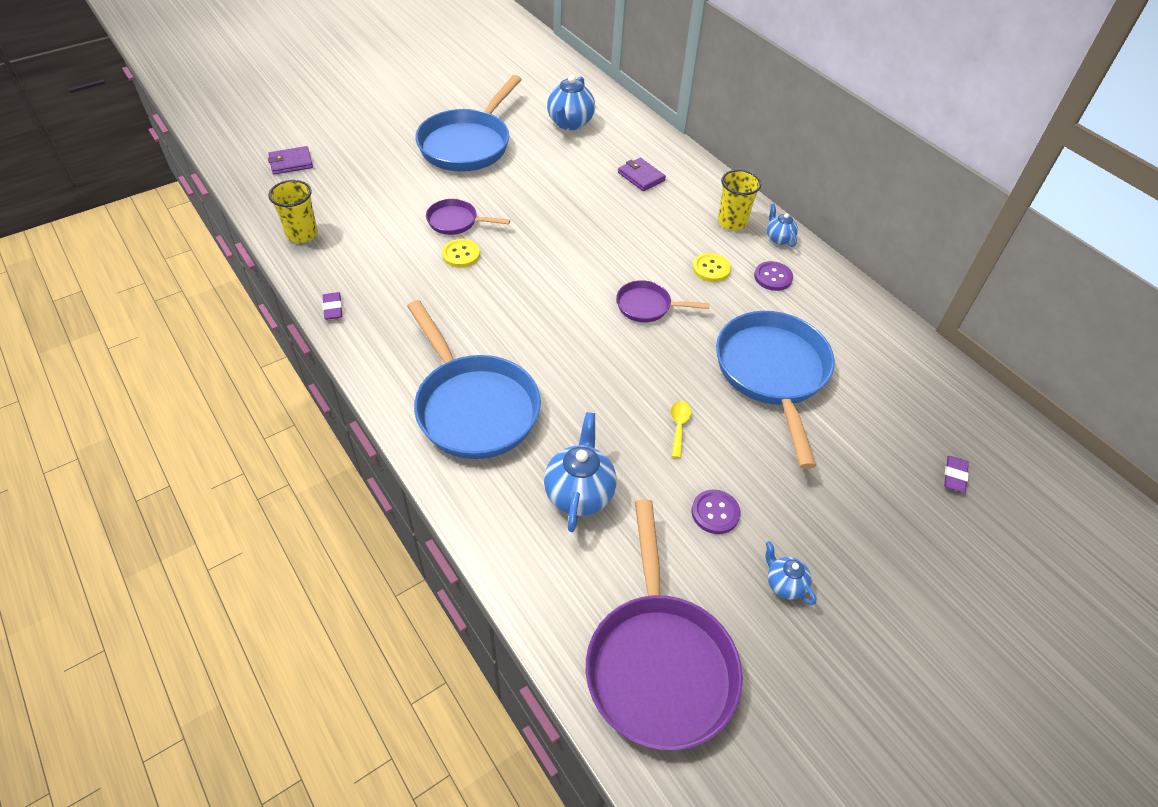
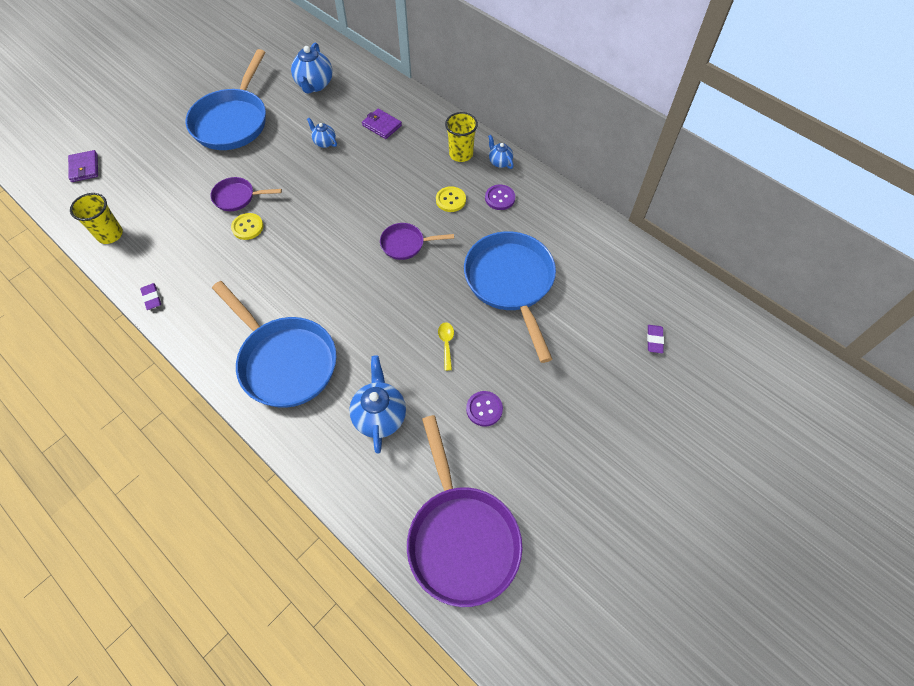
camera: 10 degrees left, 10 degrees up
purple wallet [268,146,313,175] -> purple wallet turned 75 degrees counterclockwise [68,150,98,182]
blue teapot [765,541,817,605] -> blue teapot moved to [307,118,337,148]

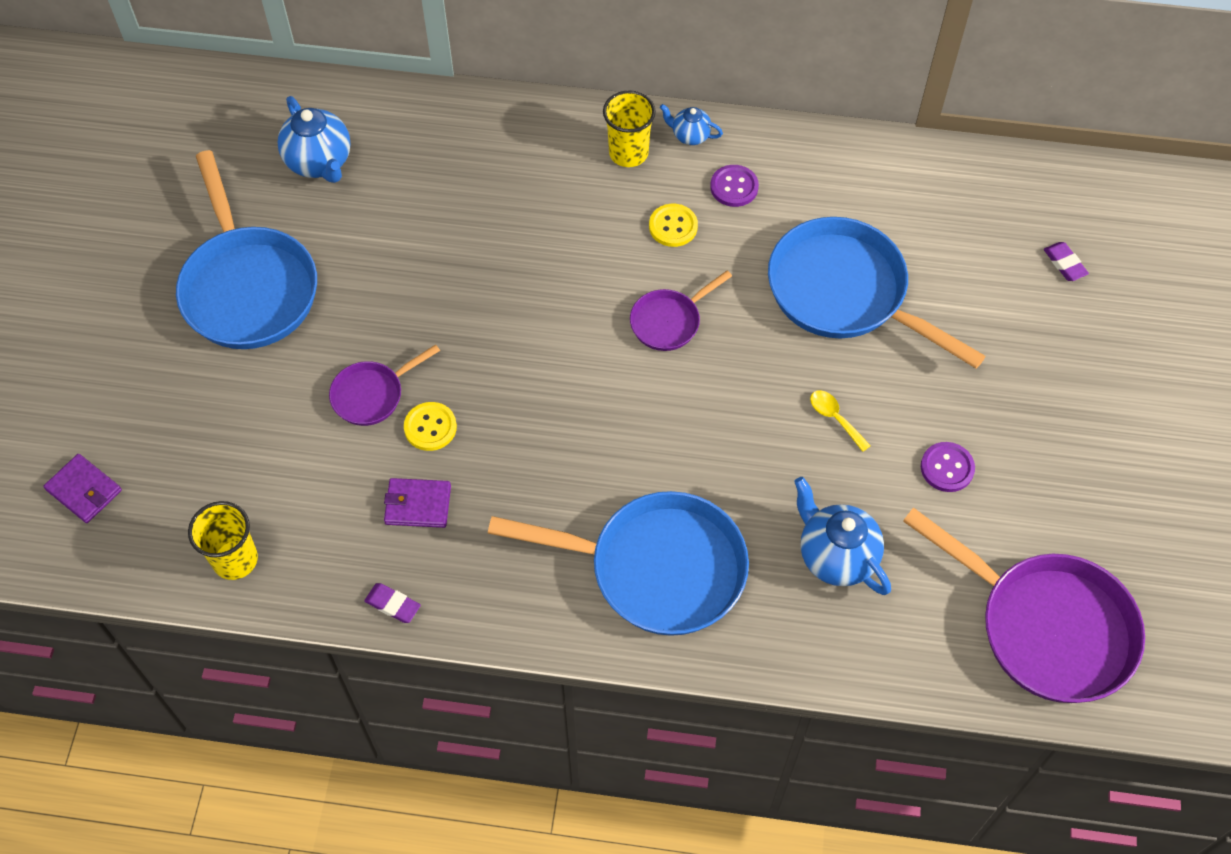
camera: 35 degrees left, 0 degrees up
blue teapot [307,118,337,148] -> none
purple wallet [362,108,402,139] -> purple wallet moved to [384,478,451,528]

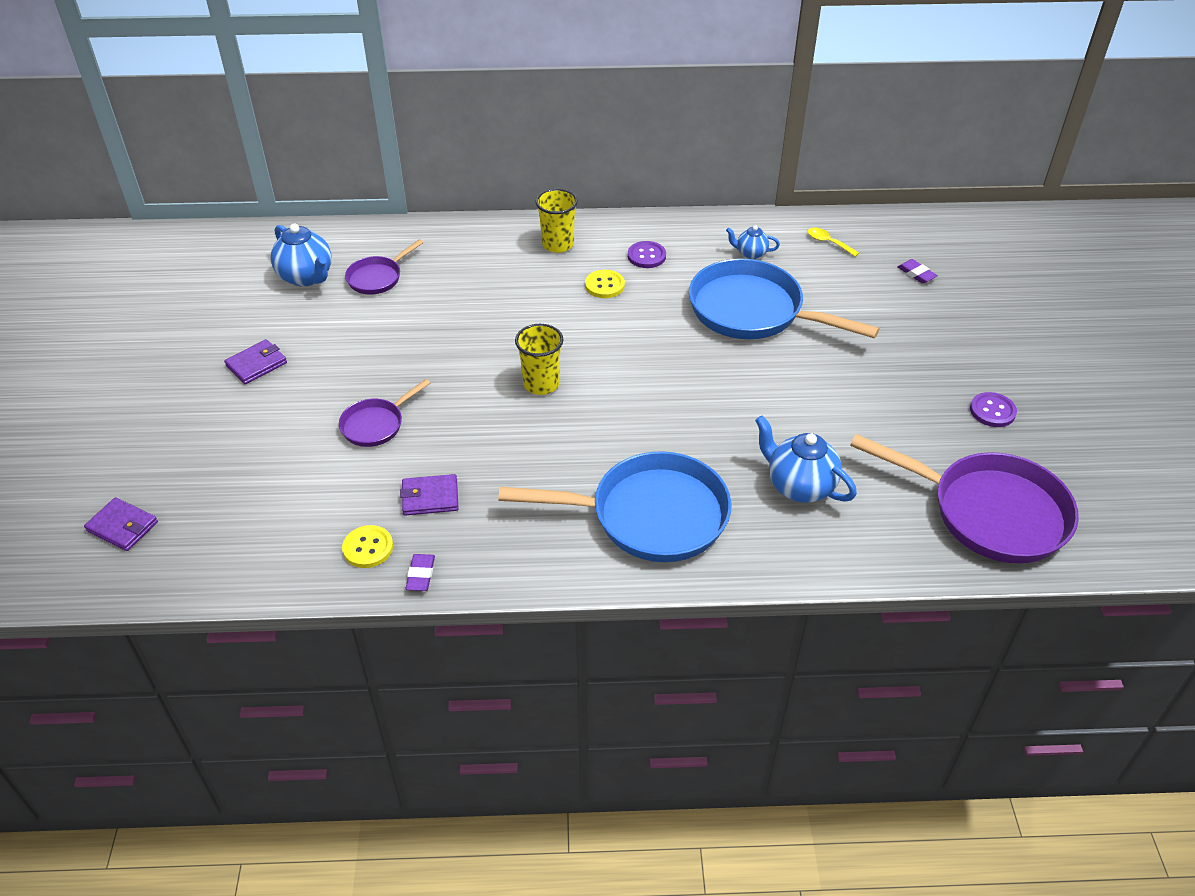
camera: 10 degrees left, 15 degrees down
blue pan [176,150,317,349] -> purple wallet [224,339,287,384]
yellow cup [188,501,258,580] -> yellow cup moved to [515,324,563,395]
purple eraser [364,583,421,623] -> purple eraser turned 75 degrees clockwise [406,554,435,591]
yellow button [404,402,457,451] -> yellow button moved to [342,525,393,568]
purple pan [630,270,732,351] -> purple pan moved to [345,239,424,295]
blue teapot [660,104,723,145] -> blue teapot moved to [726,225,780,259]
yellow spoon [810,390,871,452] -> yellow spoon moved to [808,227,859,257]
purple button [921,442,975,492] -> purple button moved to [970,392,1017,427]

